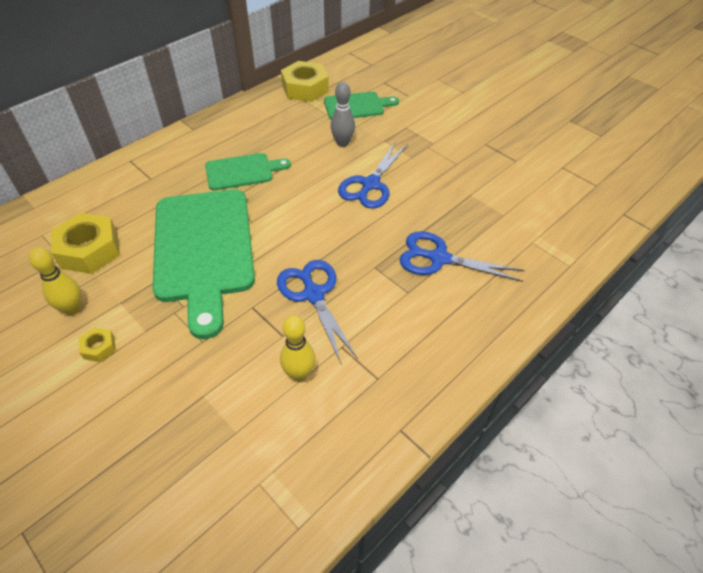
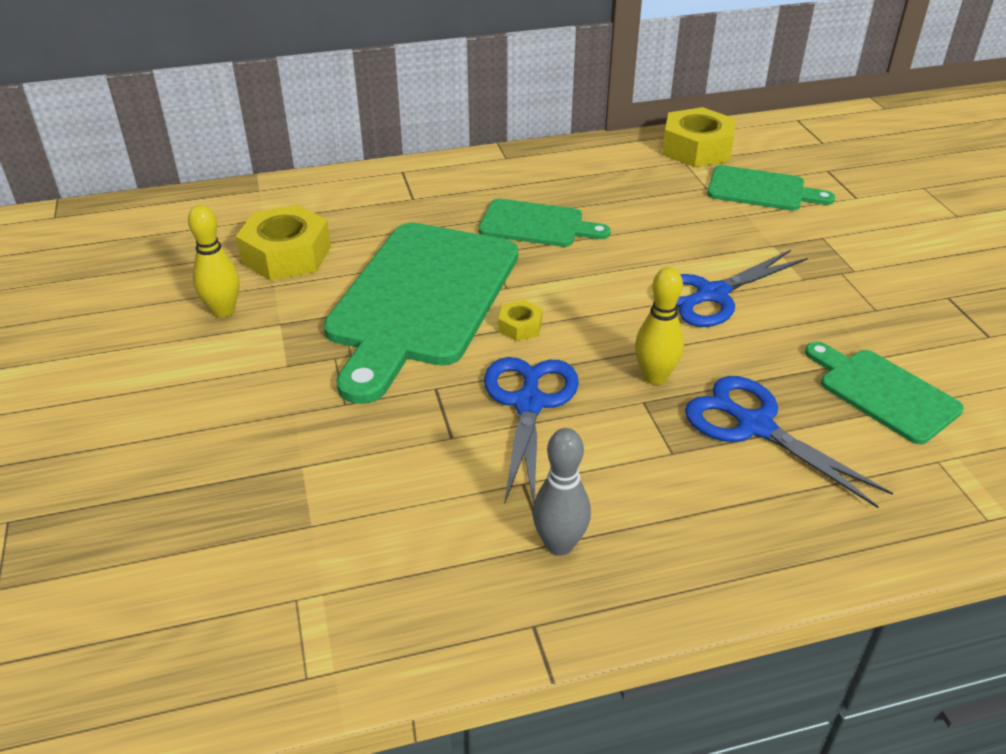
camera: 30 degrees right, 10 degrees down
yellow nut [79,327,116,362] -> yellow nut moved to [498,300,543,341]
yellow bowling pin [280,315,316,382] -> yellow bowling pin moved to [635,267,684,385]
grey bowling pin [331,82,355,147] -> grey bowling pin moved to [532,428,591,556]
none -> green cutting board [805,342,964,444]

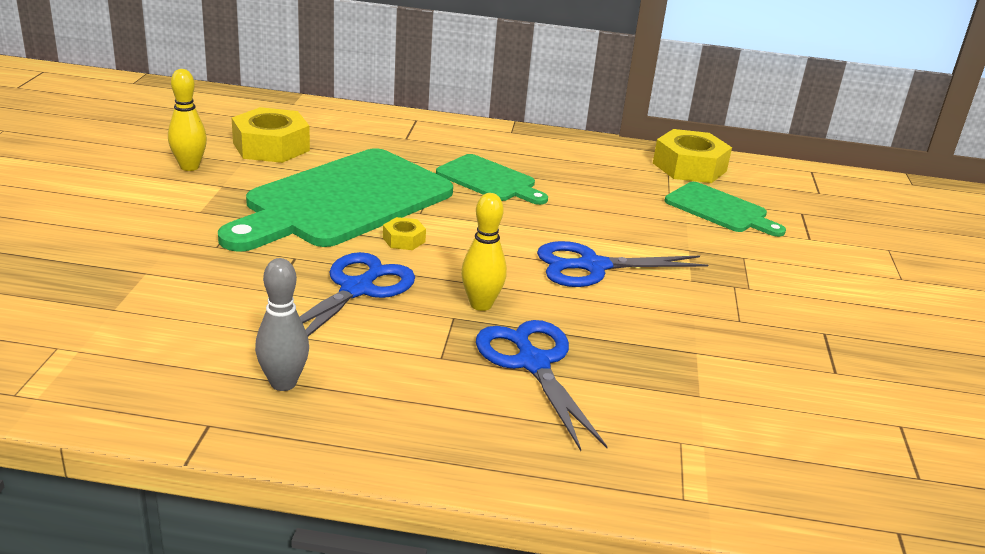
camera: 20 degrees right, 10 degrees down
green cutting board [805,342,964,444] -> none

